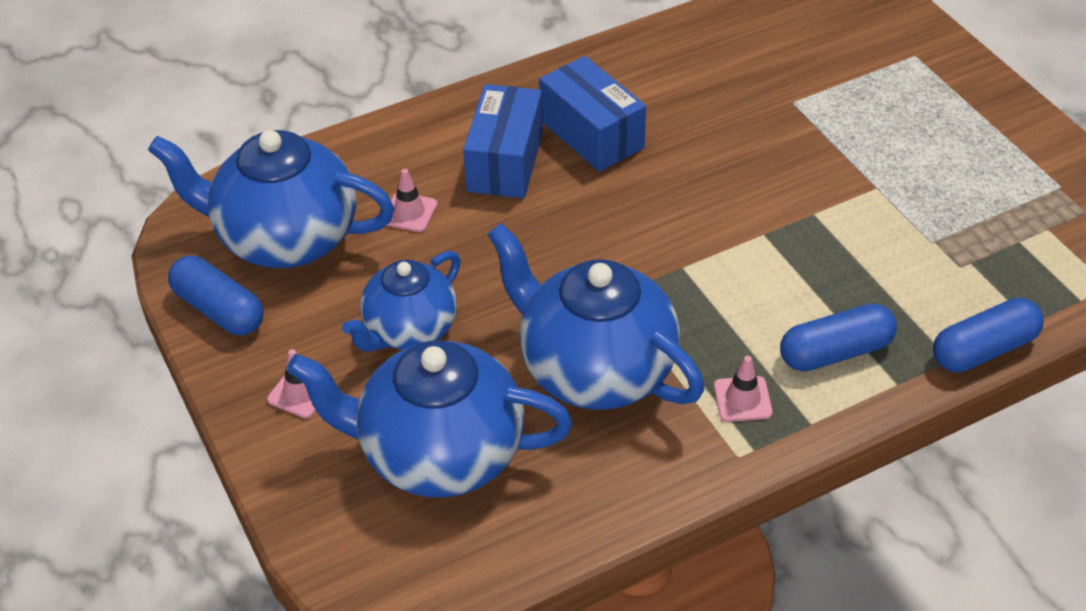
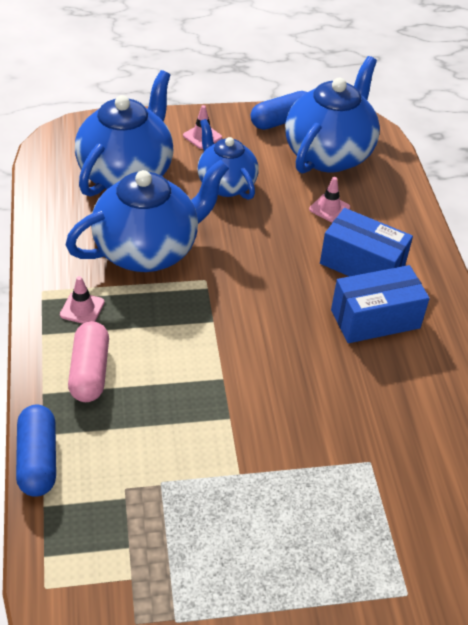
camera: 105 degrees right, 0 degrees up
blue capsule [780,304,897,371] -> pink capsule [68,321,109,402]

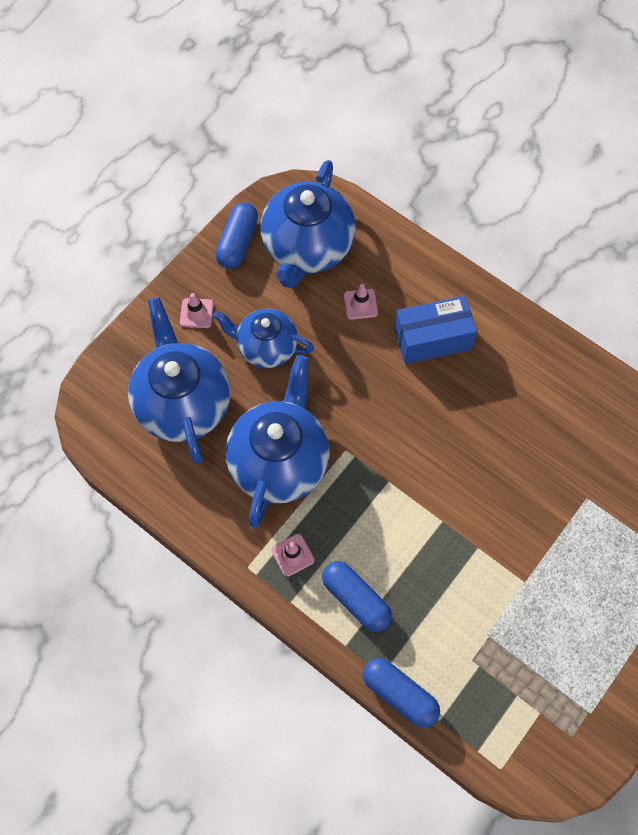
camera: 40 degrees left, 20 degrees up
pink capsule [68,321,109,402] -> blue capsule [322,561,392,632]
blue teapot [285,56,380,174] -> blue teapot turned 150 degrees counterclockwise [261,160,356,288]
blue box [331,265,430,343] -> none

